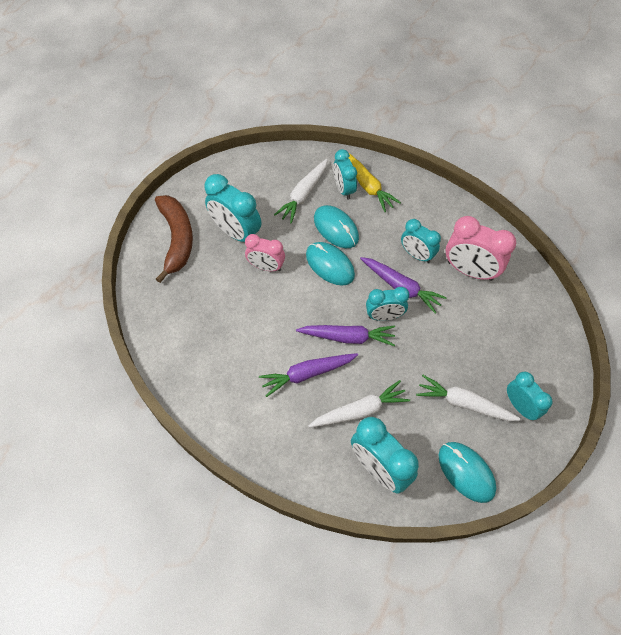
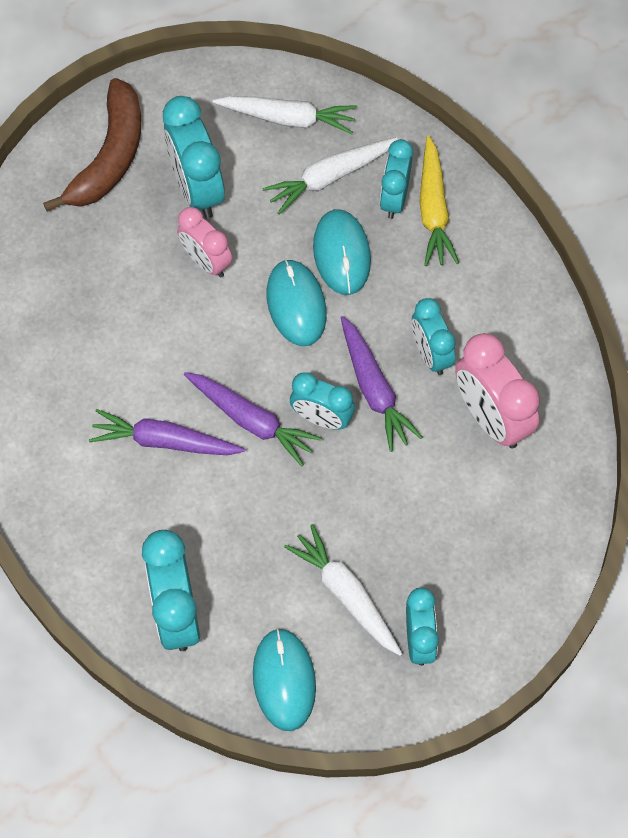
camera: 30 degrees right, 5 degrees up
white carrot [308,380,410,428] -> white carrot moved to [213,96,357,134]

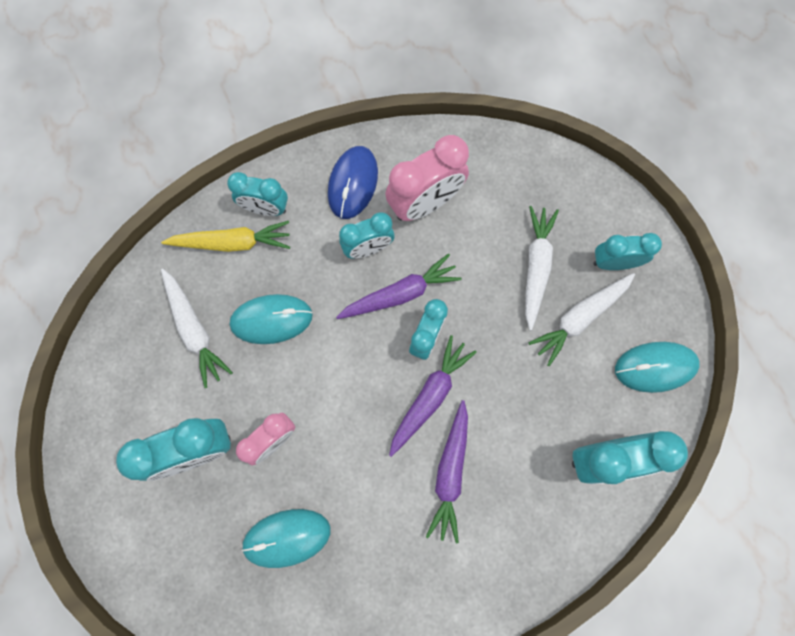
camera: 90 degrees left, 10 degrees up
brown banana [43,78,141,212] -> none
white carrot [213,96,357,134] -> white carrot moved to [525,206,559,330]
turquoise mouse [267,259,327,346] -> turquoise mouse moved to [241,509,331,568]
turquoise clock [380,139,413,219] -> turquoise clock moved to [227,172,288,216]
none -> blue mouse [328,146,378,219]

